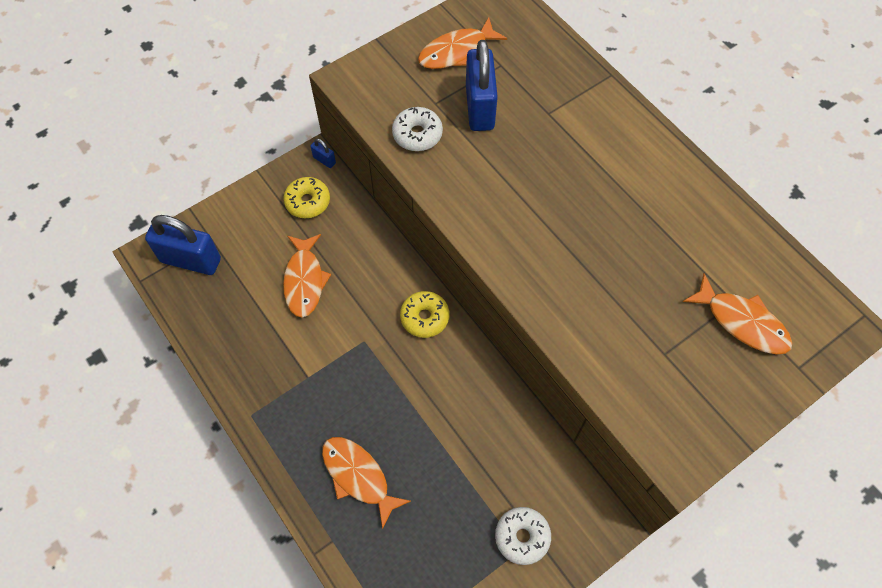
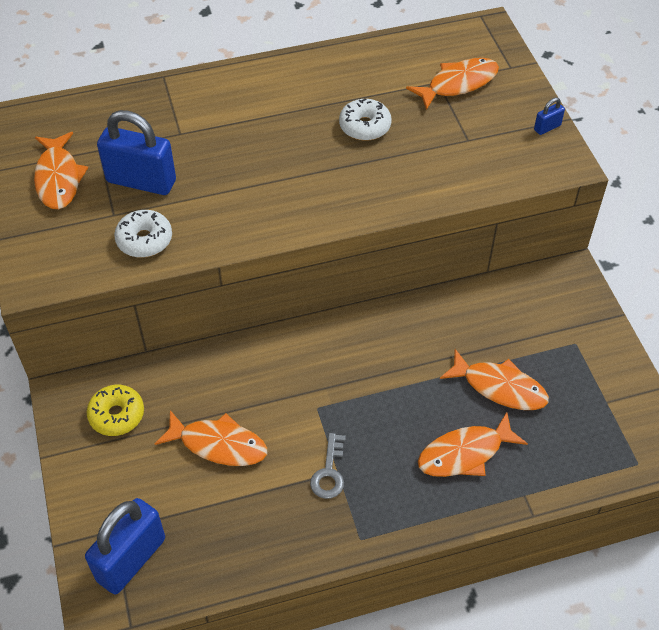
camera: 70 degrees left, 10 degrees down
blue padlock [310,138,336,168] -> blue padlock moved to [534,97,565,135]
yellow donut [400,291,449,338] -> none
white donut [495,507,551,565] -> white donut moved to [339,98,392,141]
none -> grey key [310,433,346,499]
none -> orange fish [440,349,549,410]

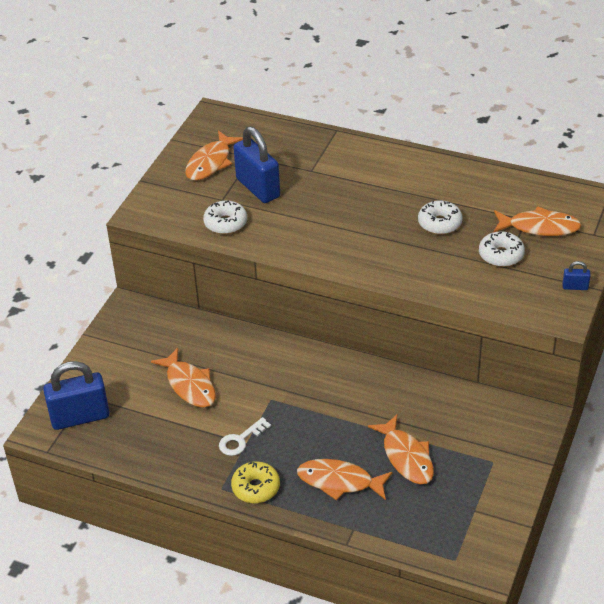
camera: 40 degrees right, 10 degrees down
yellow donut [87,385,144,436] -> yellow donut moved to [231,461,280,503]
grey key [310,433,346,499] -> white key [219,417,271,456]
none -> white donut [479,231,525,267]

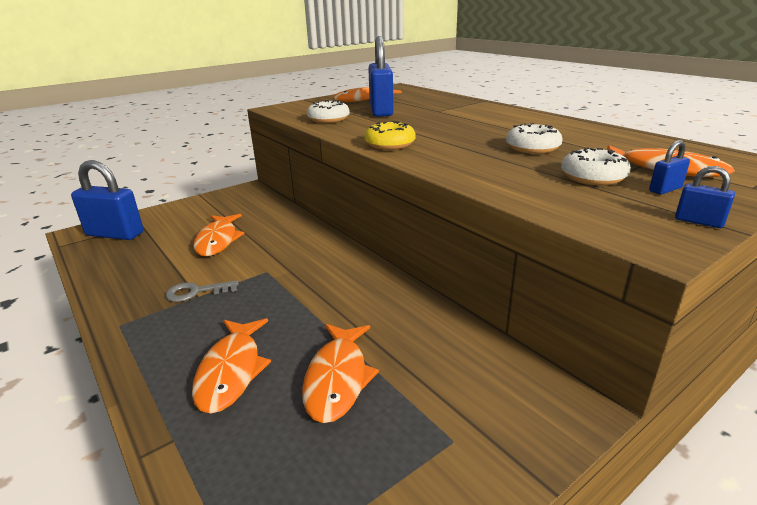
camera: 30 degrees right, 15 degrees down
white key [219,417,271,456] -> grey key [165,280,239,302]
yellow donut [231,461,280,503] -> yellow donut moved to [364,121,416,150]
orange fish [297,459,392,501] -> orange fish turned 135 degrees counterclockwise [192,319,271,414]
none -> blue padlock [649,140,690,194]

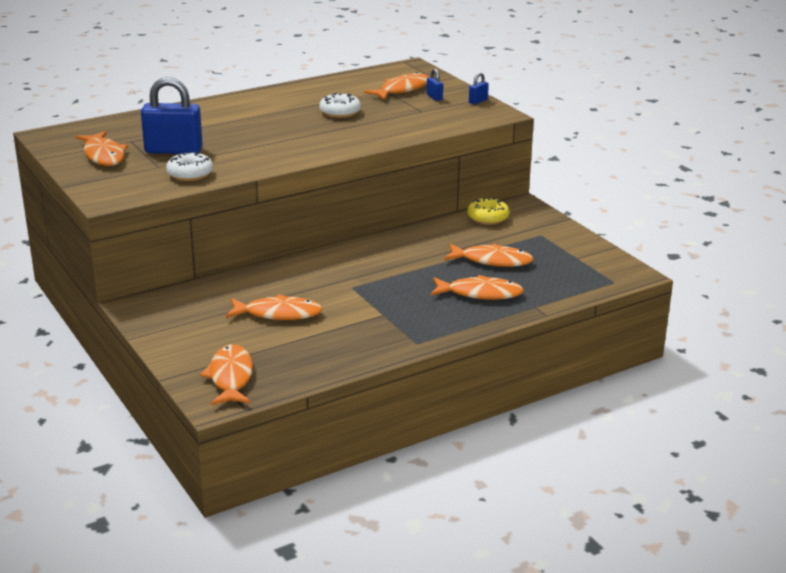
camera: 85 degrees left, 0 degrees up
blue padlock [71,160,144,240] -> orange fish [200,344,253,405]
grey key [165,280,239,302] -> none
yellow donut [364,121,416,150] -> yellow donut moved to [467,197,509,225]
white donut [561,147,631,186] -> none

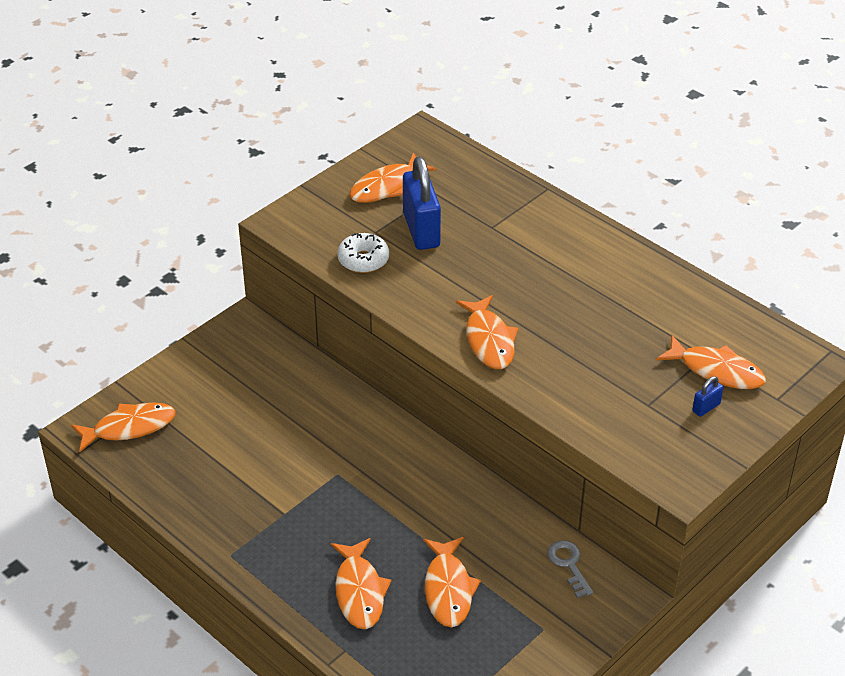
camera: 75 degrees right, 15 degrees up
orange fish [225,294,322,320] -> orange fish moved to [456,295,518,369]
white donut [319,93,361,118] -> none
yellow donut [467,197,509,225] -> grey key [547,540,593,598]
blue padlock [469,73,489,105] -> none

